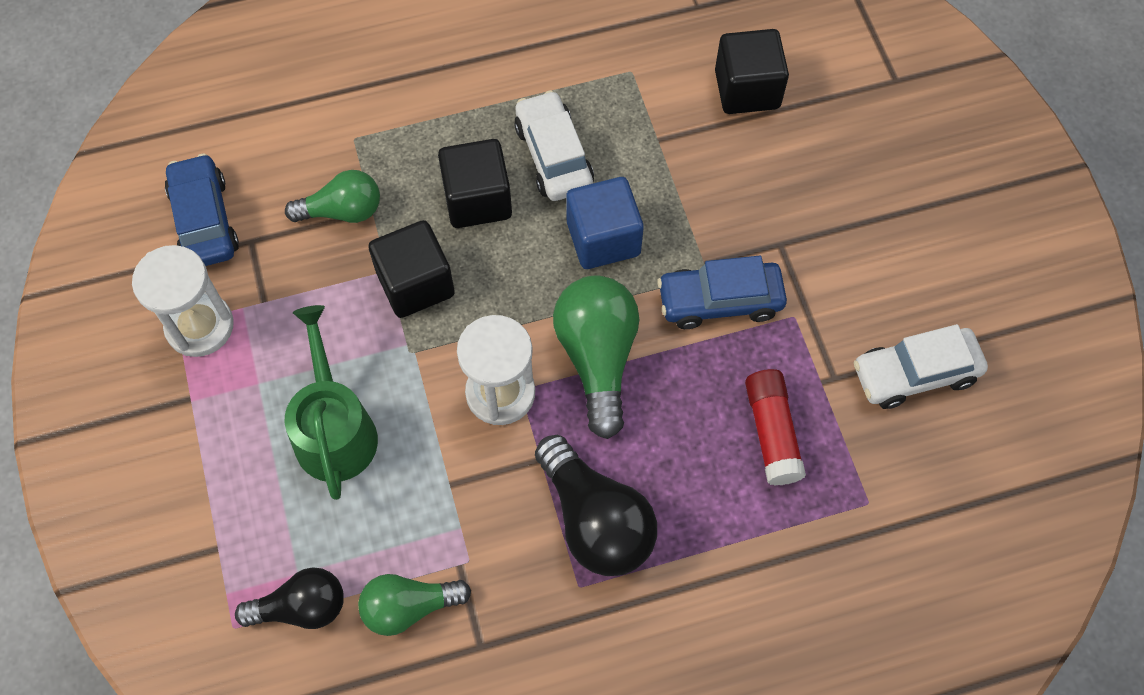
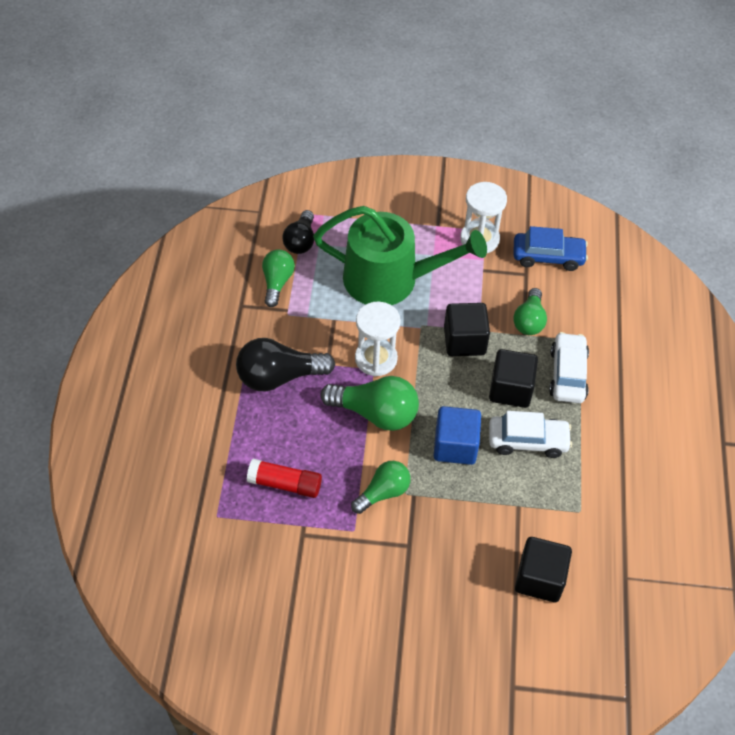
camera: 110 degrees right, 10 degrees down
green watering can [285,305,378,500] -> green watering can [313,206,487,305], size x1.53
blue car [657,256,787,329] -> green light bulb [351,461,411,514]
white car [854,324,988,409] -> white car moved to [549,332,589,403]

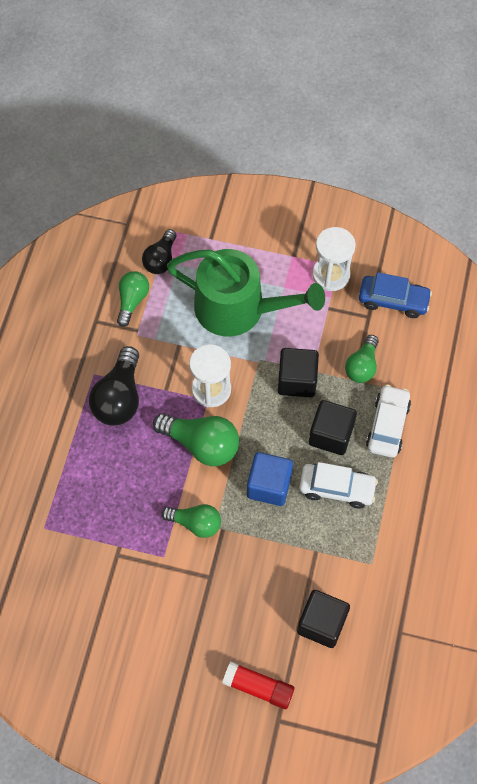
camera: 10 degrees right, 10 degrees up
black light bulb [236,338,335,391] -> black light bulb turned 75 degrees counterclockwise [89,346,139,425]
red glue stick [247,459,322,498] -> red glue stick moved to [222,662,295,709]
green light bulb [351,461,411,514] -> green light bulb turned 45 degrees clockwise [161,504,221,538]

